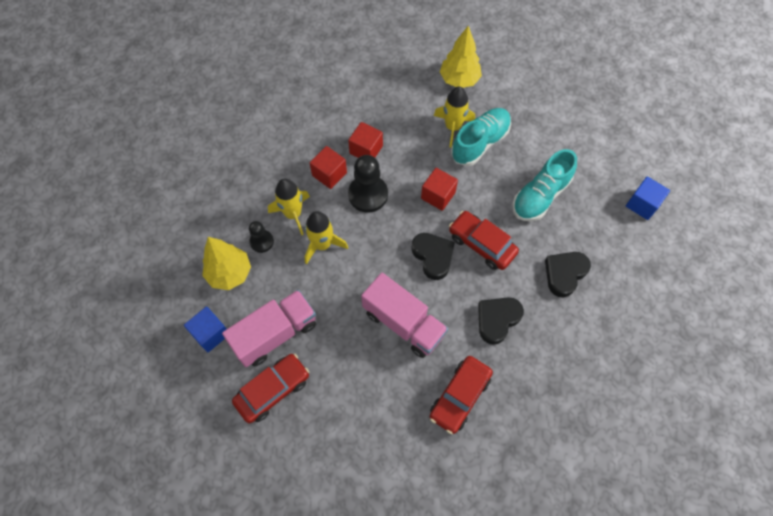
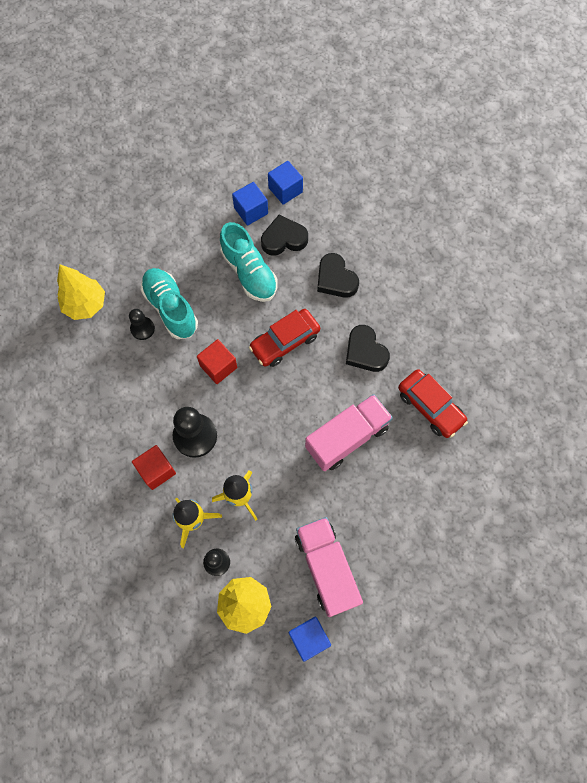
camera: 75 degrees left, 5 degrees up
red car [232,354,309,423] -> none
red cube [348,122,383,158] -> none
black heart [411,233,455,280] -> black heart moved to [261,215,308,255]
yellow rocket [434,87,475,148] -> black pawn [129,309,155,340]
none -> blue cube [232,182,268,226]

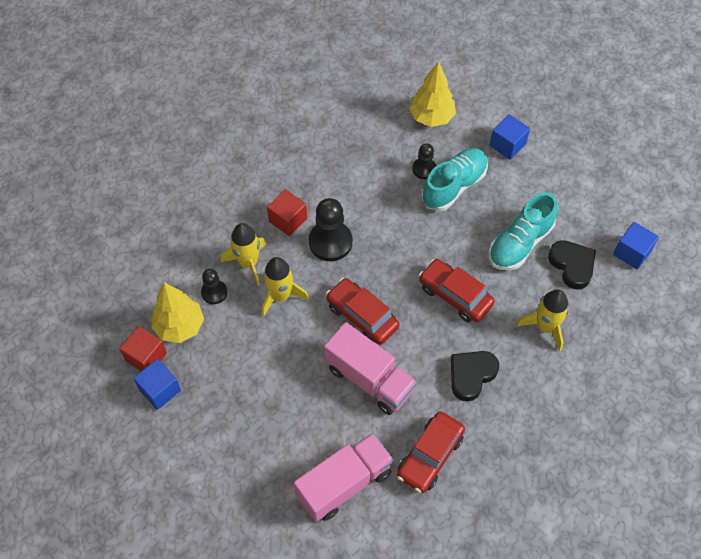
camera: 75 degrees right, 10 degrees down
red cube [197,339,237,384] -> red cube moved to [120,326,167,371]
blue cube [232,182,268,226] -> blue cube moved to [490,114,530,160]
pink truck [295,517,363,617] -> pink truck moved to [294,433,394,522]
black heart [317,253,359,297] -> yellow rocket [517,289,569,351]
none -> red car [326,278,399,345]

